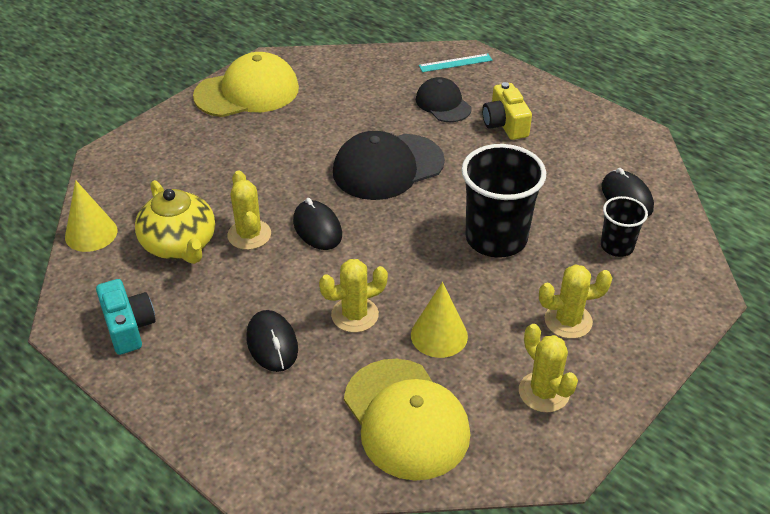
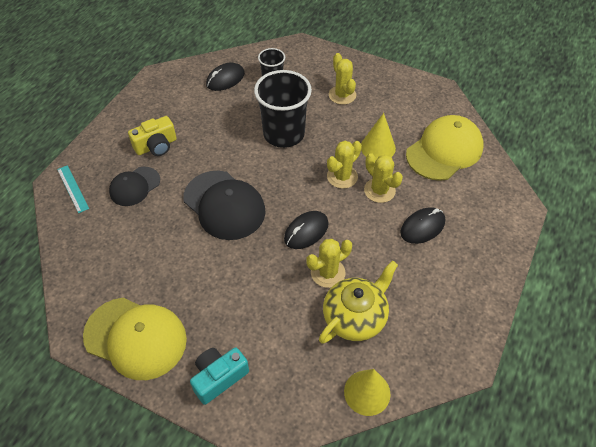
camera: 105 degrees left, 10 degrees up
turquoise camera [96,279,156,355] -> turquoise camera moved to [190,347,249,405]
yellow cap [193,52,299,117] -> yellow cap turned 150 degrees clockwise [83,298,187,380]
yellow cactus [519,324,578,413] -> yellow cactus moved to [327,141,362,189]

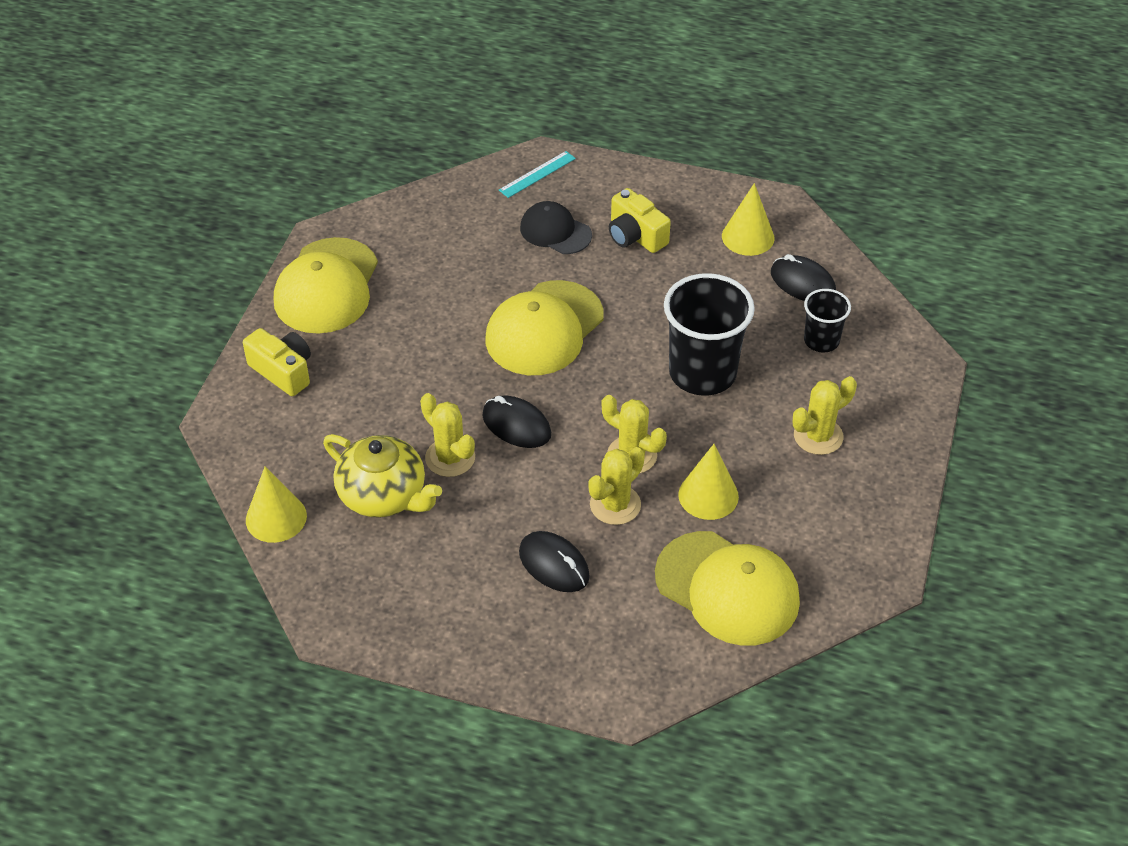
camera: 80 degrees right, 5 degrees down
black cap [183,171,266,240] -> yellow cap [485,280,604,375]
turquoise camera [190,347,249,405] -> yellow camera [243,328,311,396]
none -> yellow cone [722,183,774,256]

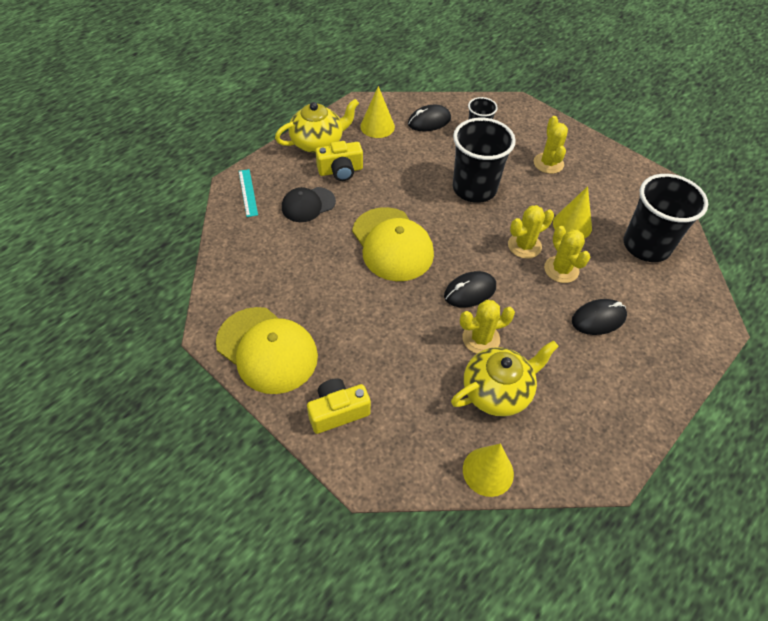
camera: 65 degrees left, 5 degrees up
yellow cap [655,531,800,646] -> black cup [624,174,708,262]
none -> yellow teapot [275,99,359,153]

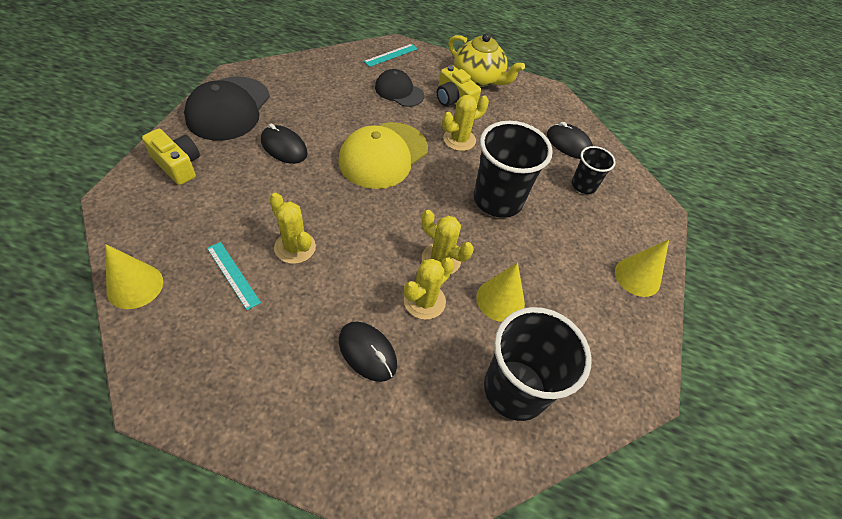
camera: 60 degrees right, 0 degrees up
yellow cap [216,307,318,394] -> black cap [184,77,270,141]
yellow cone [360,86,395,138] -> yellow cone moved to [615,240,669,297]
black mouse [444,271,496,307] -> black mouse moved to [261,124,308,164]
yellow teapot [451,340,559,417] -> turquoise ruler [207,242,261,310]
yellow cactus [534,116,568,174] -> yellow cactus moved to [442,95,489,151]

